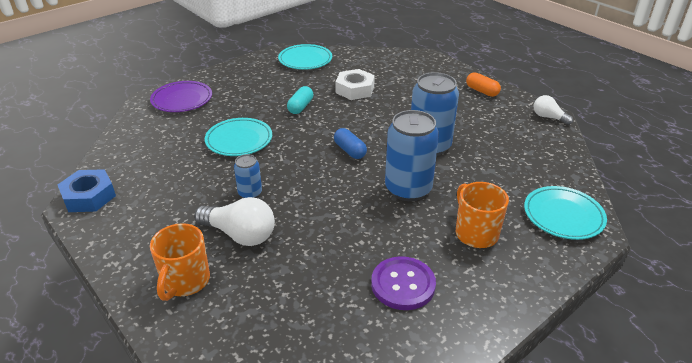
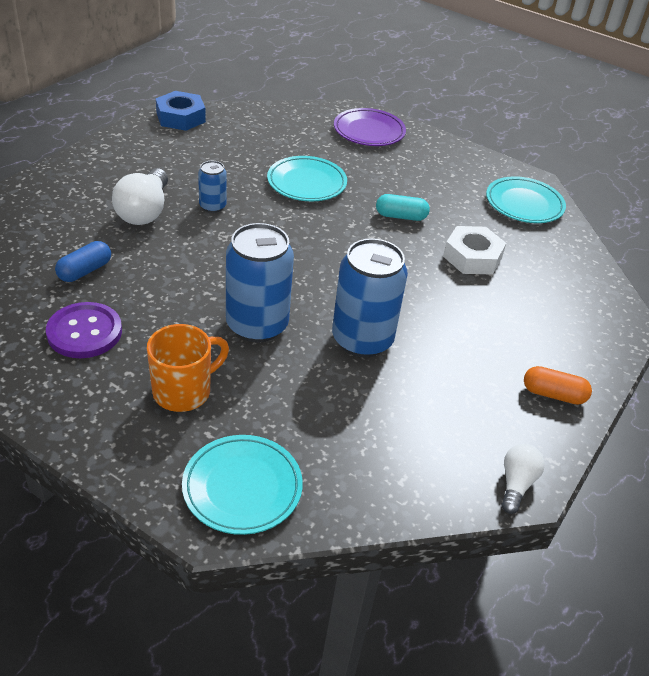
camera: 70 degrees right, 5 degrees up
orange mug [150,223,210,301] -> none
blue capsule [334,128,367,159] -> blue capsule moved to [55,241,111,282]
orange capsule [466,72,501,97] -> orange capsule turned 75 degrees clockwise [524,366,592,405]

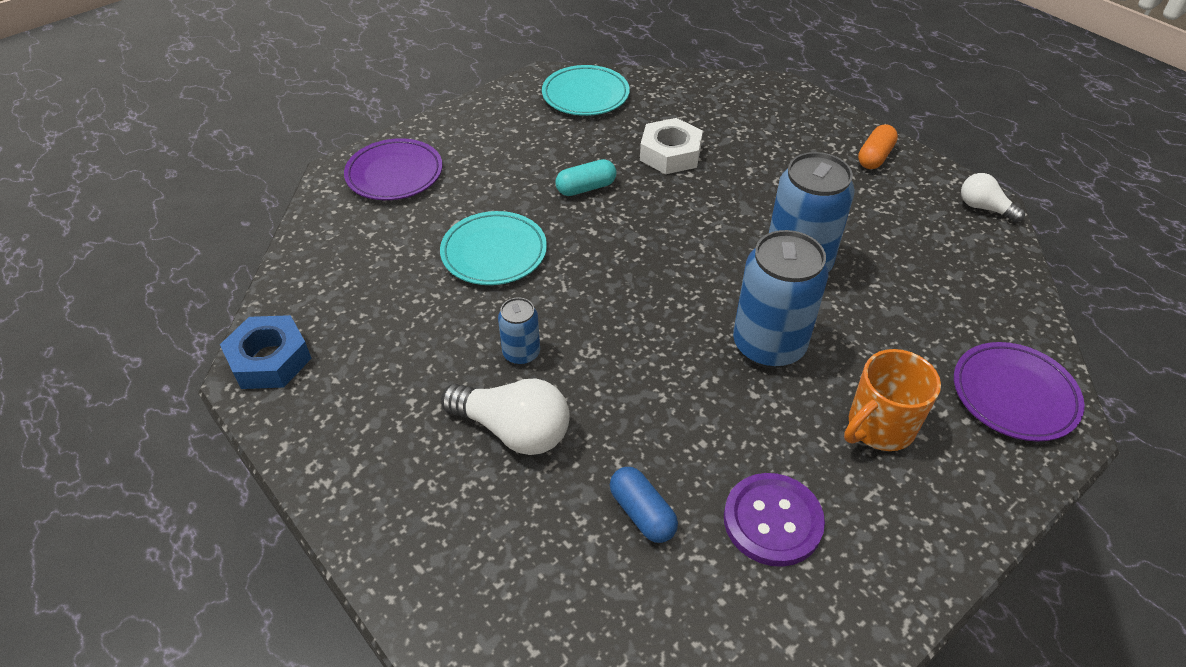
camera: 70 degrees left, 5 degrees up
orange mug [147,324,229,412] -> orange mug turned 105 degrees counterclockwise [844,349,941,451]
turquoise plate [182,435,303,535] -> purple plate [954,342,1085,441]
turquoise capsule [376,194,430,221] -> turquoise capsule turned 45 degrees clockwise [555,159,616,196]

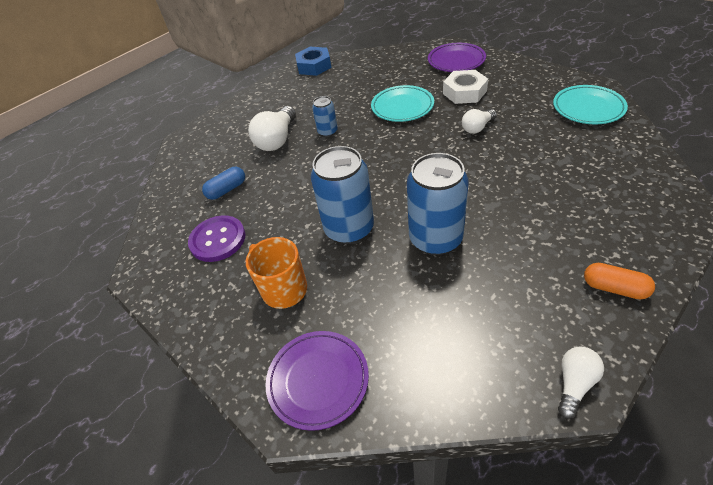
camera: 90 degrees right, 0 degrees up
turquoise capsule [555,159,616,196] -> white light bulb [462,109,497,134]
white nut [640,118,703,174] -> white nut moved to [443,70,488,104]

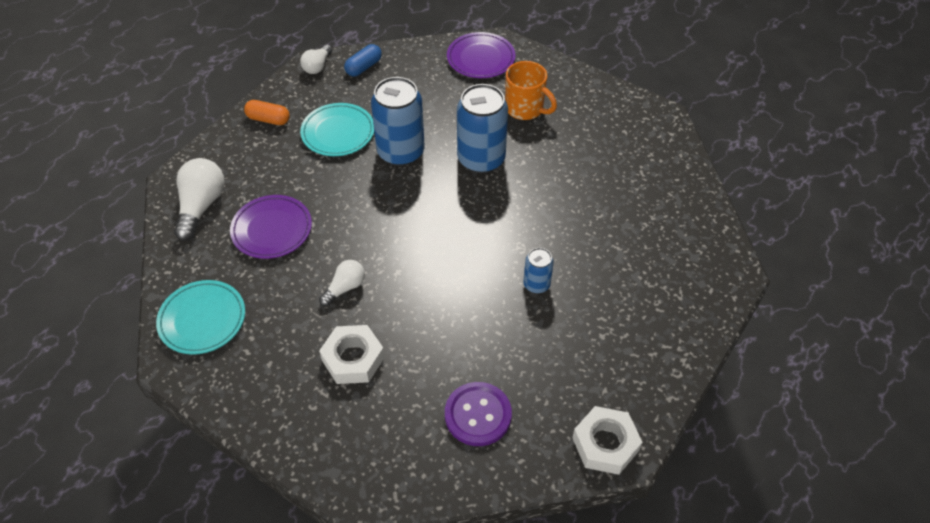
camera: 165 degrees right, 5 degrees up
purple button [188,215,246,262] -> purple button moved to [445,382,512,446]
blue capsule [202,167,245,200] -> blue capsule moved to [344,44,382,76]
white light bulb [248,106,296,151] -> white light bulb moved to [174,158,225,241]
blue nut [295,47,332,76] -> white nut [572,406,642,475]
turquoise plate [371,85,434,122] -> turquoise plate moved to [300,103,374,156]
purple plate [428,43,486,72] -> purple plate moved to [230,195,312,259]

